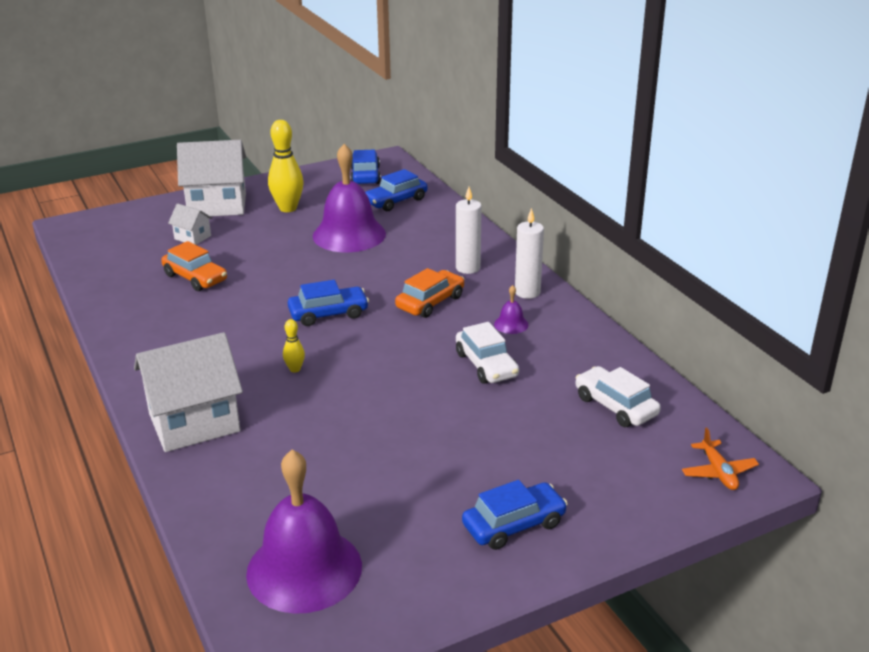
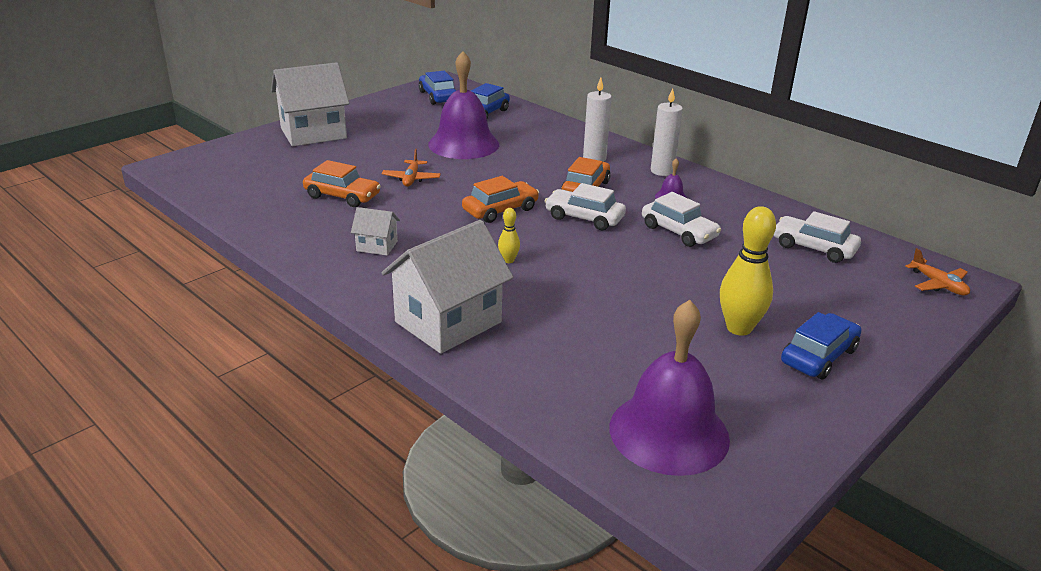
camera: 20 degrees left, 0 degrees up
white house [168,203,213,245] -> white house moved to [351,207,400,256]
yellow bowling pin [268,120,304,212] -> yellow bowling pin moved to [720,206,776,336]
blue car [288,280,369,326] -> orange car [462,176,539,223]
none -> orange plane [382,149,441,187]
none -> white car [545,183,626,230]

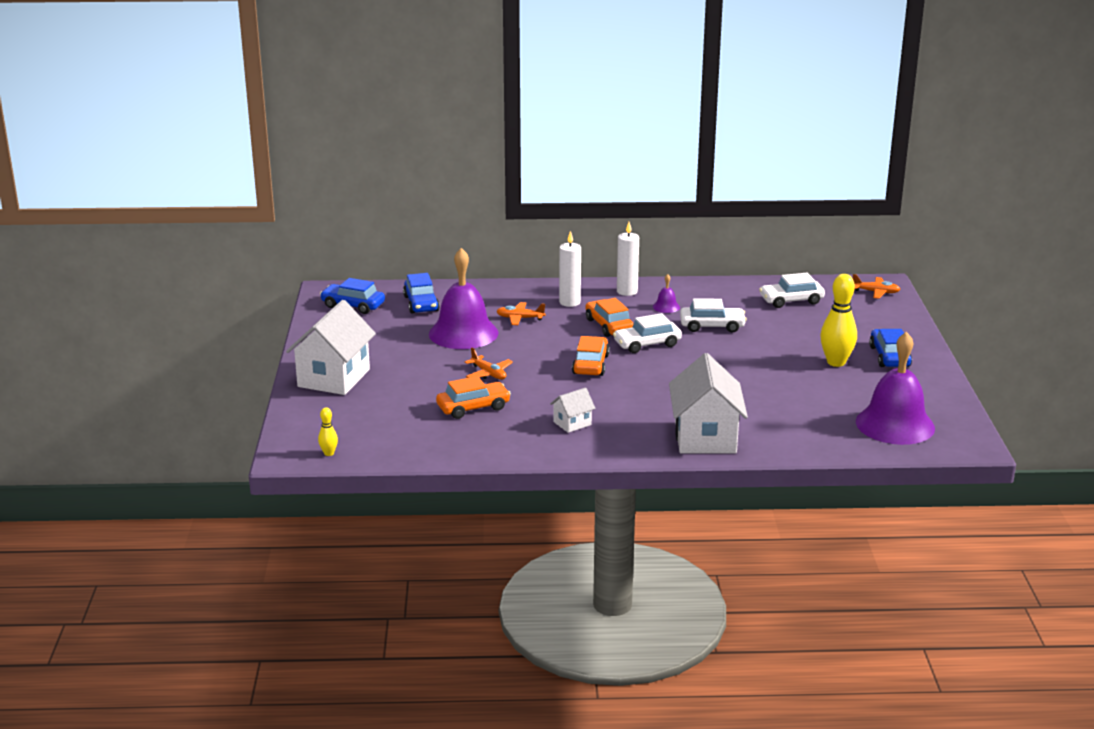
camera: 45 degrees left, 5 degrees down
yellow bowling pin [498,208,520,263] -> yellow bowling pin moved to [318,407,338,456]
none -> orange plane [496,302,545,325]

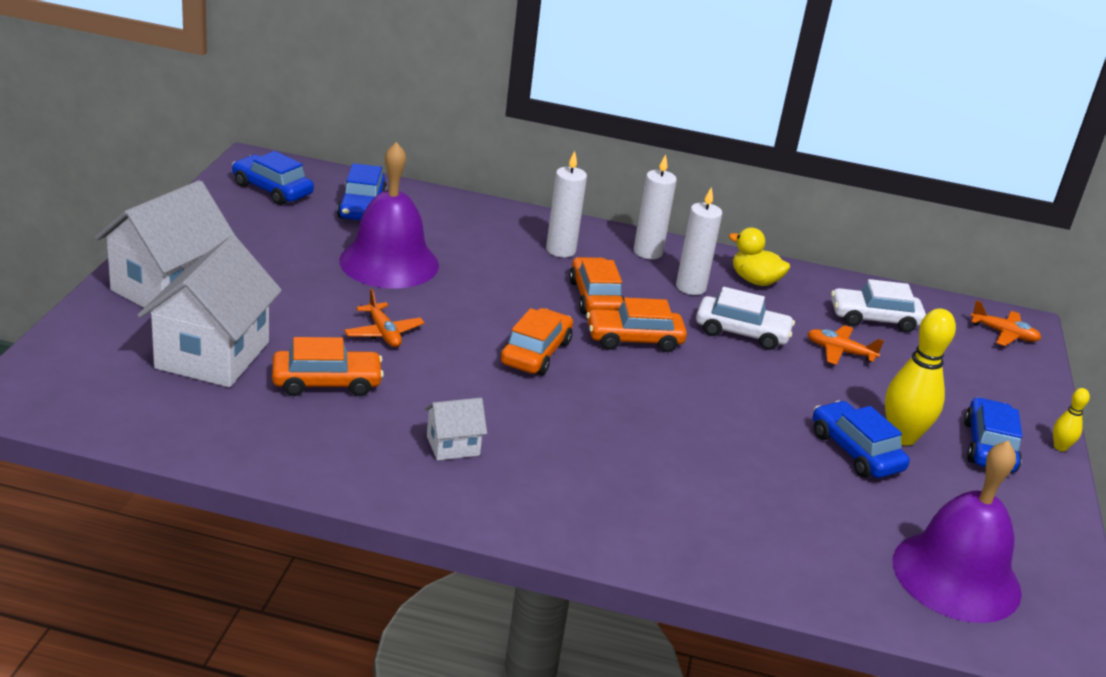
camera: 10 degrees right, 5 degrees up
yellow bowling pin [318,407,338,456] -> yellow bowling pin moved to [1053,388,1090,451]
orange plane [496,302,545,325] -> orange plane moved to [807,325,884,365]
white car [613,313,682,353] -> orange car [586,298,687,352]
purple bell [653,274,680,313] -> white candle [676,187,722,295]
white house [669,353,748,453] -> white house moved to [138,236,282,387]
none -> yellow duck [729,227,790,286]
none -> blue car [813,400,910,478]

